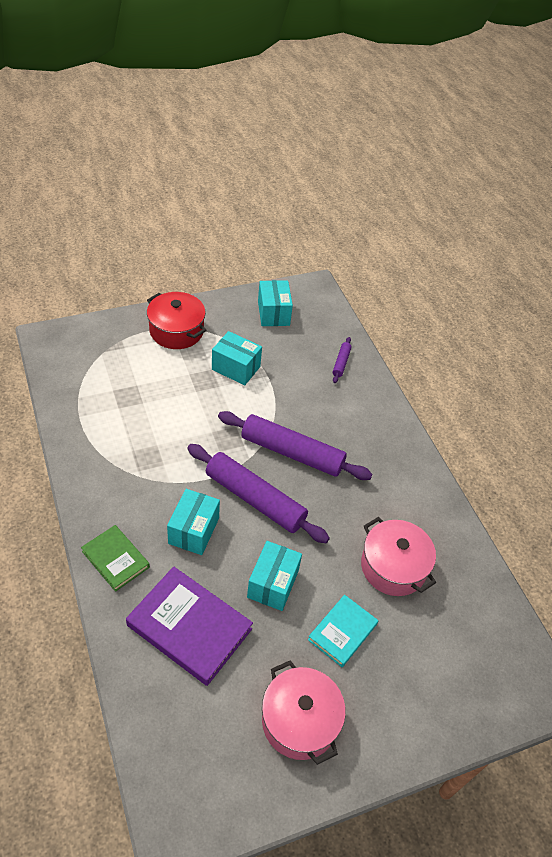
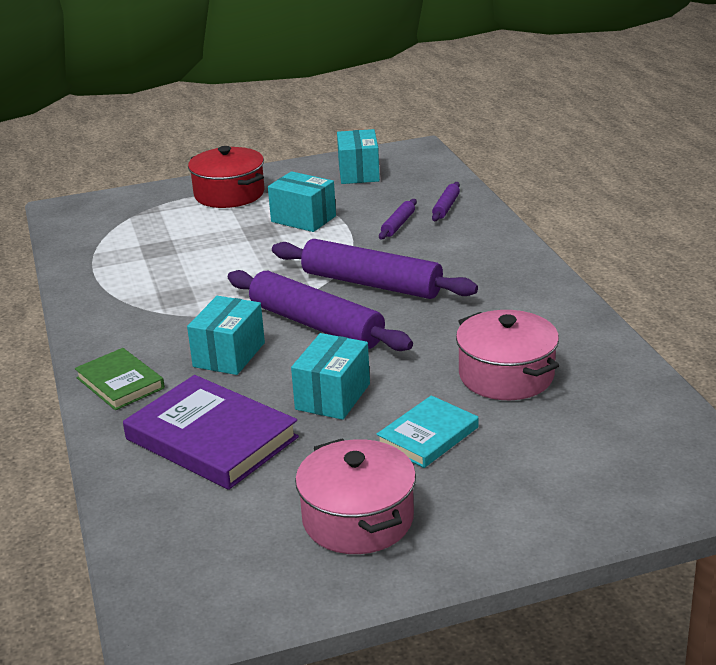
camera: 10 degrees right, 20 degrees down
none -> purple rolling pin [379,199,417,239]

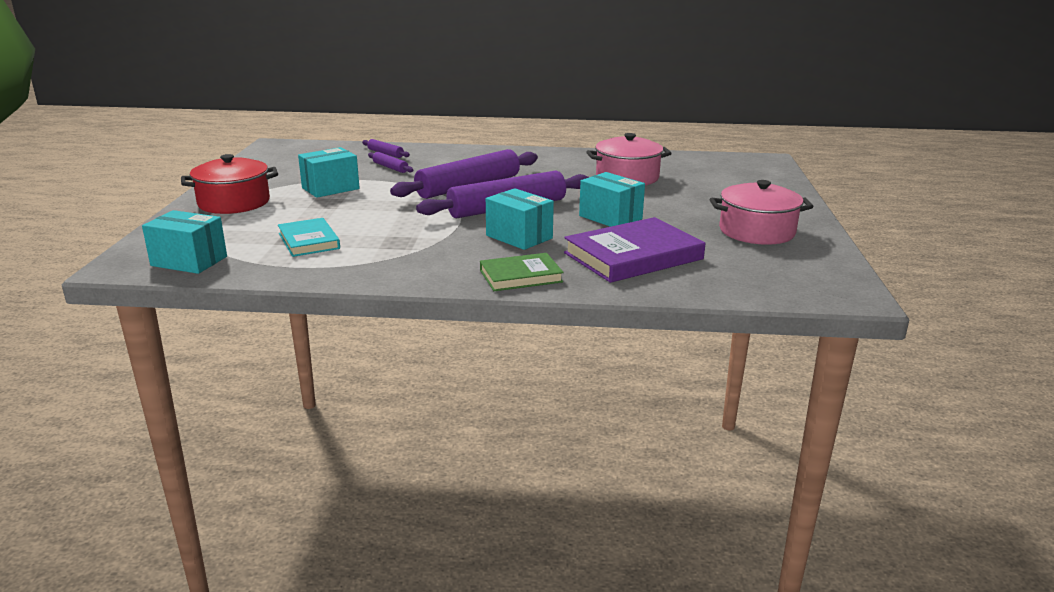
camera: 70 degrees left, 5 degrees down
turquoise box [337,129,380,184] -> turquoise box moved to [142,210,227,274]
turquoise book [376,395,478,468] -> turquoise book moved to [278,218,340,257]

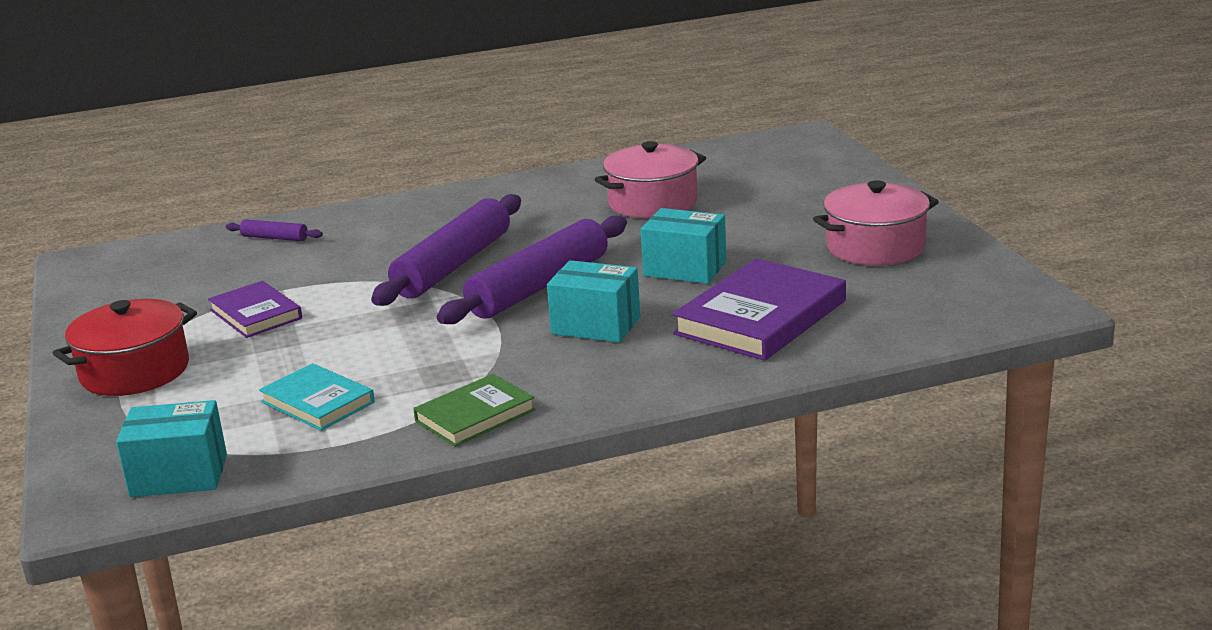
camera: 20 degrees left, 0 degrees up
turquoise box [298,147,360,198] -> purple book [208,281,302,338]
purple rolling pin [368,152,414,173] -> none
green book [480,253,564,291] -> green book moved to [413,374,536,447]

